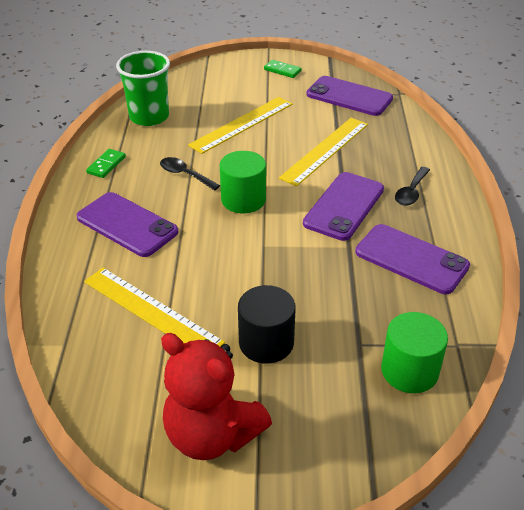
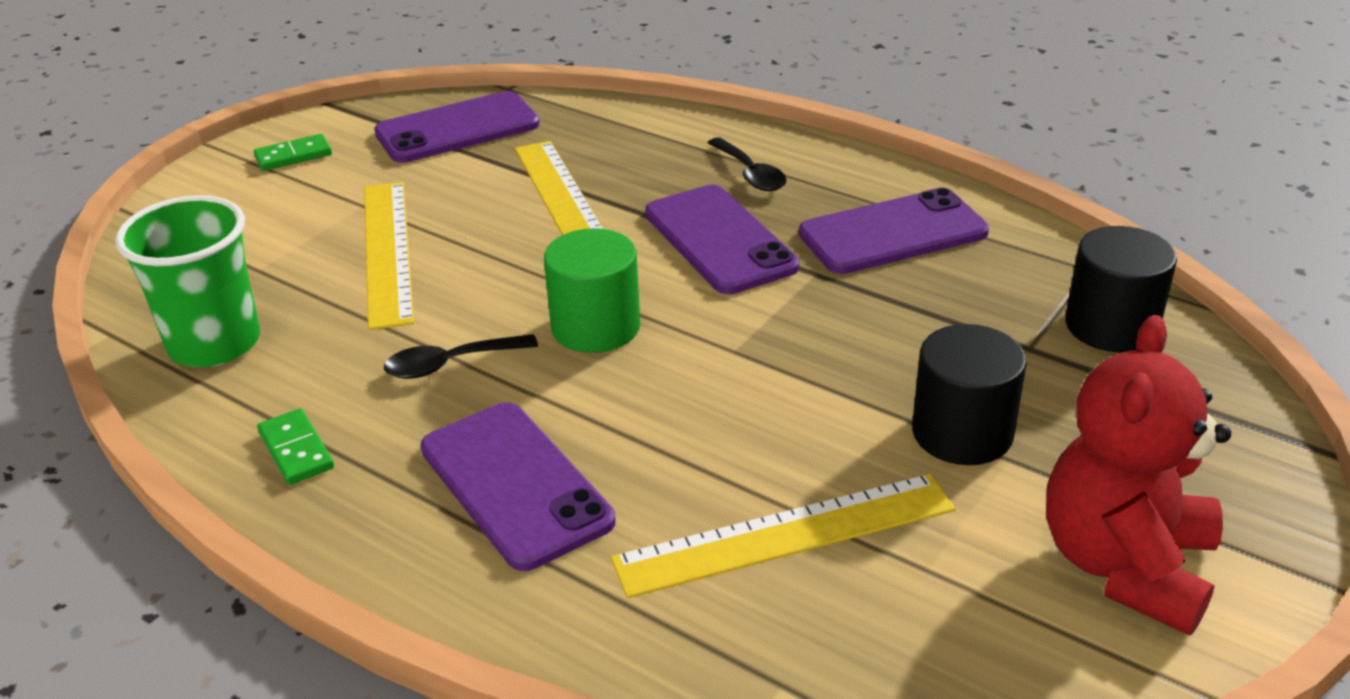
camera: 55 degrees left, 5 degrees down
purple phone [77,192,178,257] -> purple phone turned 75 degrees clockwise [420,402,616,571]
red teddy bear [161,333,272,460] -> red teddy bear turned 135 degrees clockwise [1046,315,1231,636]
green cylinder [381,312,448,393] -> black cylinder [1065,226,1177,352]

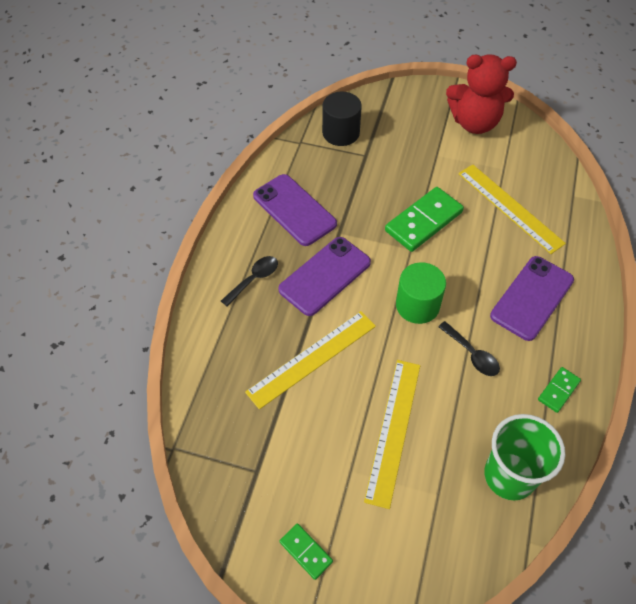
camera: 110 degrees left, 20 degrees up
yellow ruler [364,182,414,330] -> yellow ruler turned 45 degrees counterclockwise [364,360,420,509]
purple phone [374,91,540,163] -> none
black cylinder [912,324,1026,465] -> none
none -> green domino [385,187,464,252]

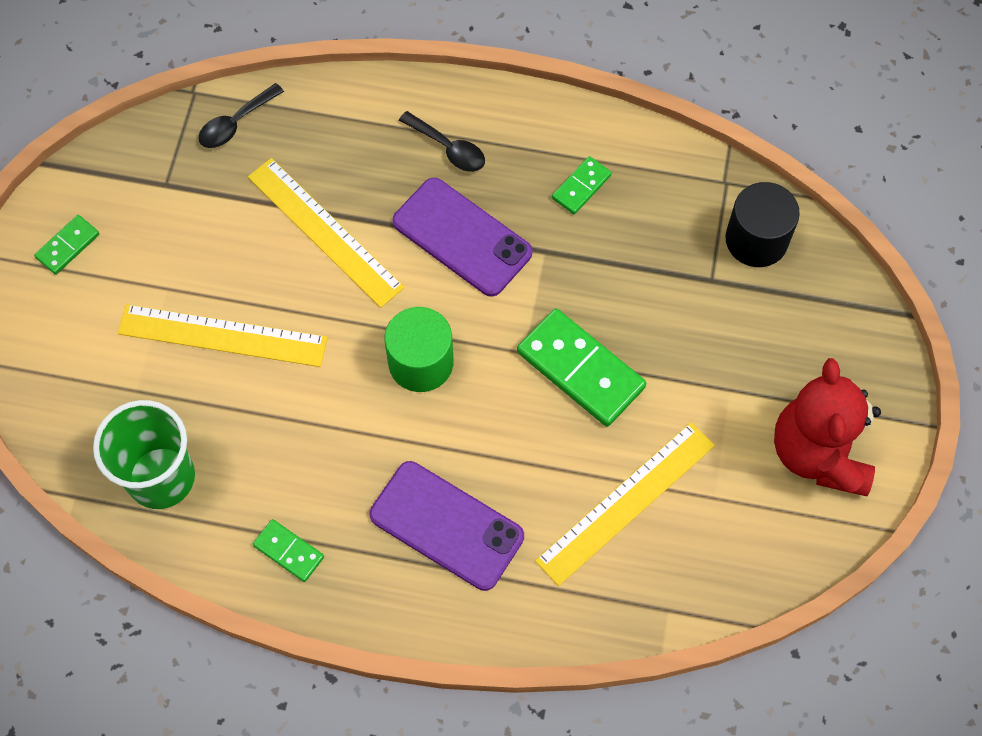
camera: 85 degrees right, 10 degrees up
purple phone [253,174,337,246] -> green domino [552,156,612,214]
black spoon [438,321,500,376] -> black spoon moved to [198,83,284,148]

